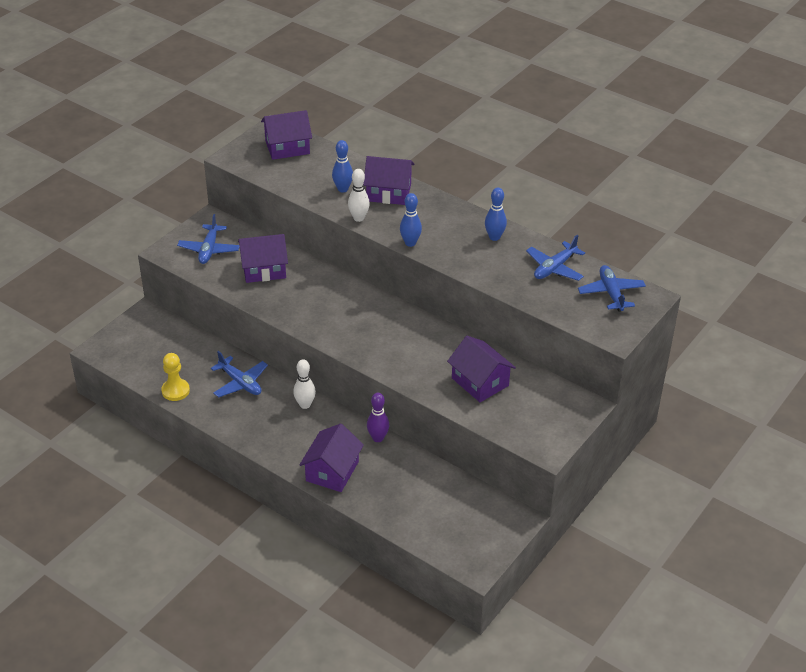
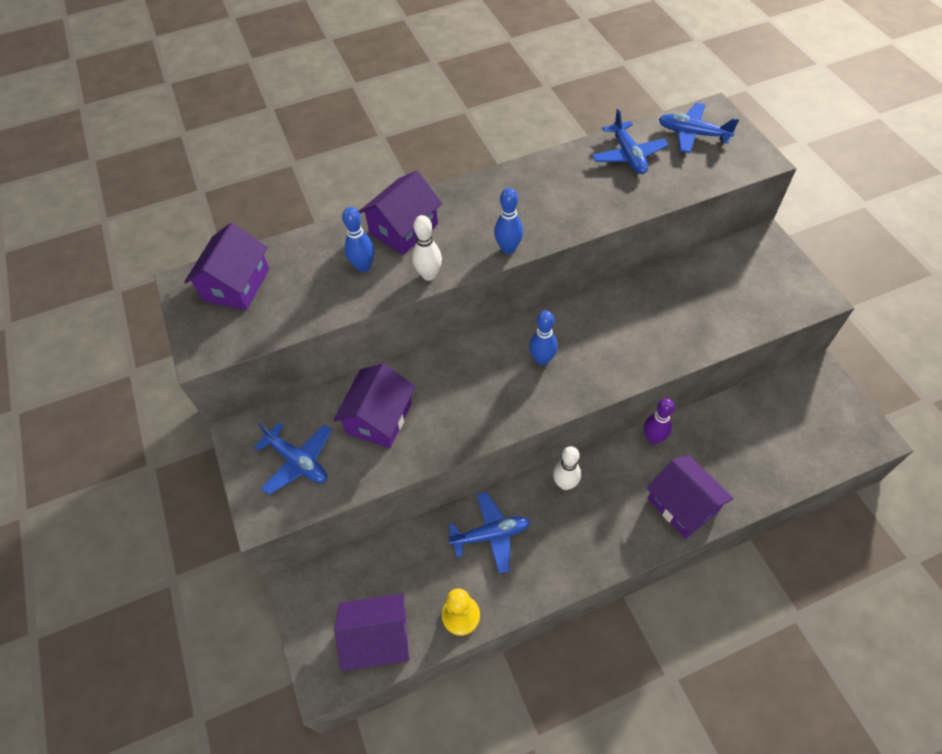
camera: 55 degrees left, 15 degrees up
purple house [447,336,516,402] -> purple house moved to [334,594,410,671]
blue bowling pin [485,188,507,241] -> blue bowling pin moved to [529,311,558,365]

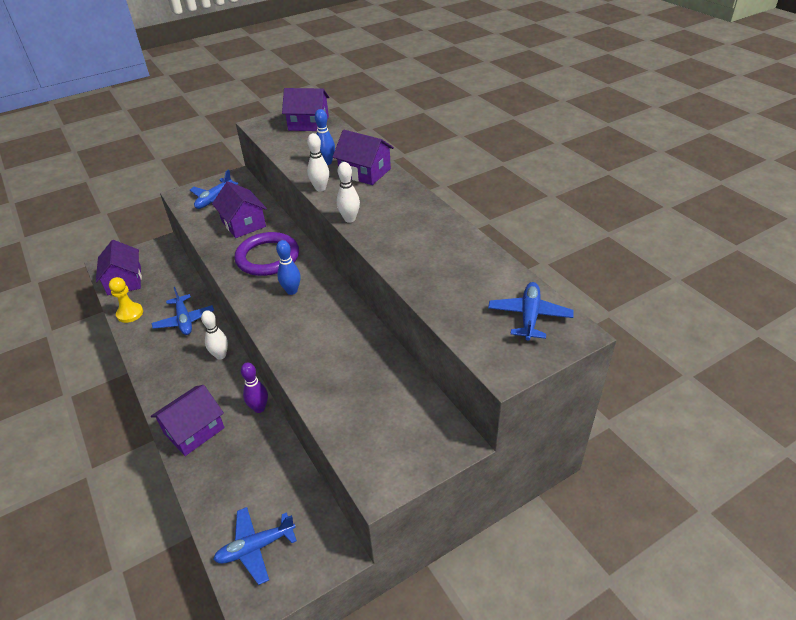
camera: 80 degrees right, 15 degrees down
purple house [333,363,415,448] -> purple house turned 45 degrees clockwise [212,181,267,238]
blue bowling pin [494,188,523,254] -> white bowling pin [336,162,360,223]
blue plane [592,109,669,174] -> blue plane moved to [213,507,297,585]
none -> purple ring [234,232,299,276]

